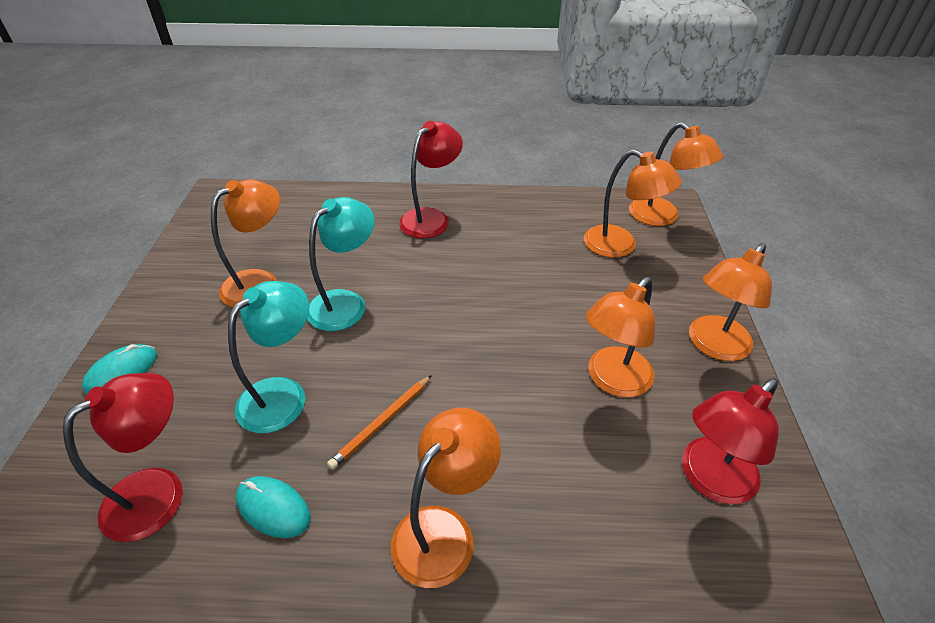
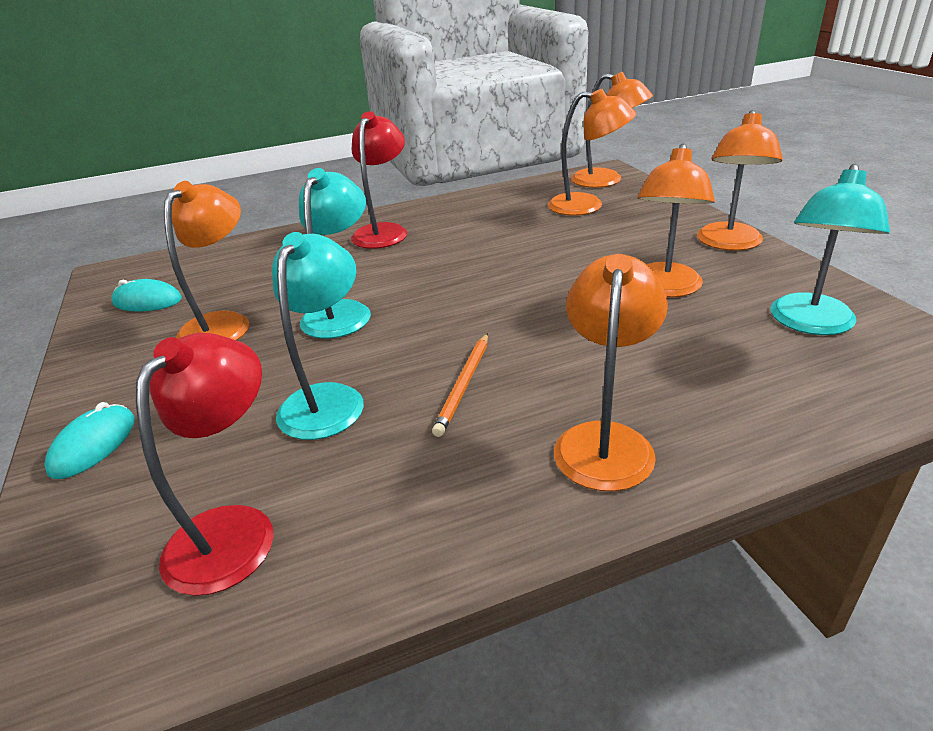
camera: 20 degrees left, 10 degrees down
turquoise mouse [236,476,311,538] -> turquoise mouse moved to [111,279,182,311]
red lamp [682,378,779,504] -> turquoise lamp [771,164,890,335]

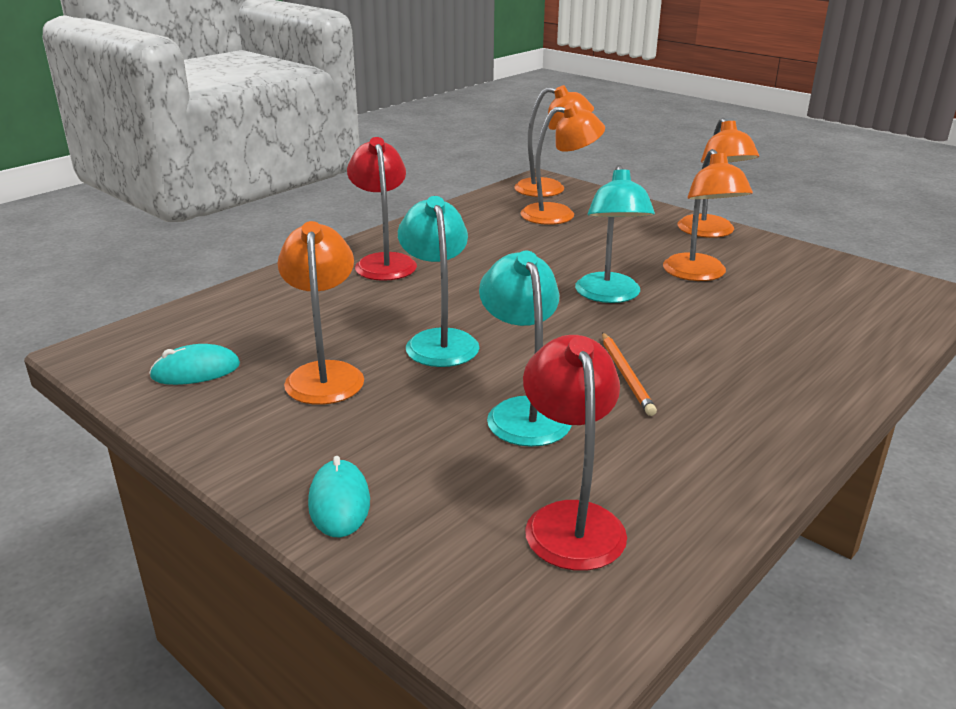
camera: 30 degrees left, 5 degrees down
orange lamp [554,254,668,491] -> none
turquoise lamp [771,164,890,335] -> turquoise lamp moved to [575,165,655,303]

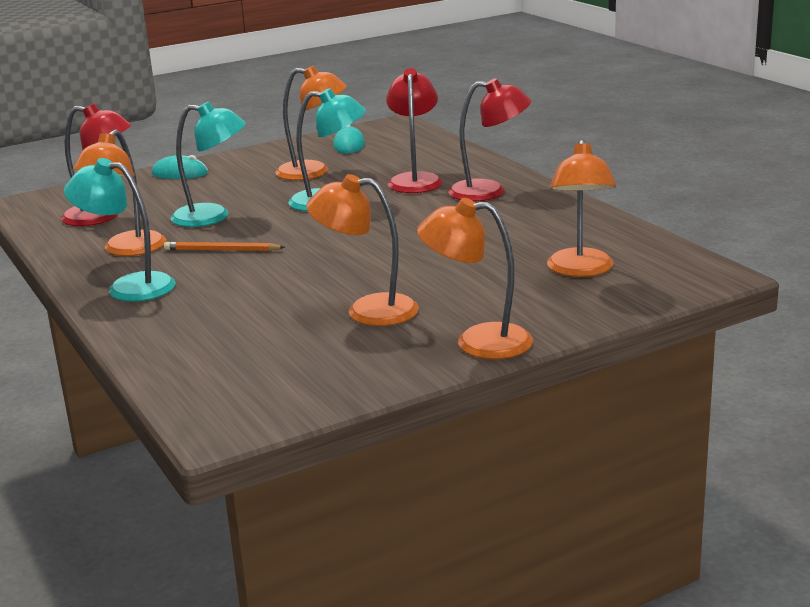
camera: 110 degrees right, 5 degrees down
orange lamp [515,85,594,197] -> orange lamp moved to [73,129,166,256]
turquoise lamp [575,165,655,303] -> turquoise lamp moved to [64,158,176,302]
none -> red lamp [386,68,443,193]

